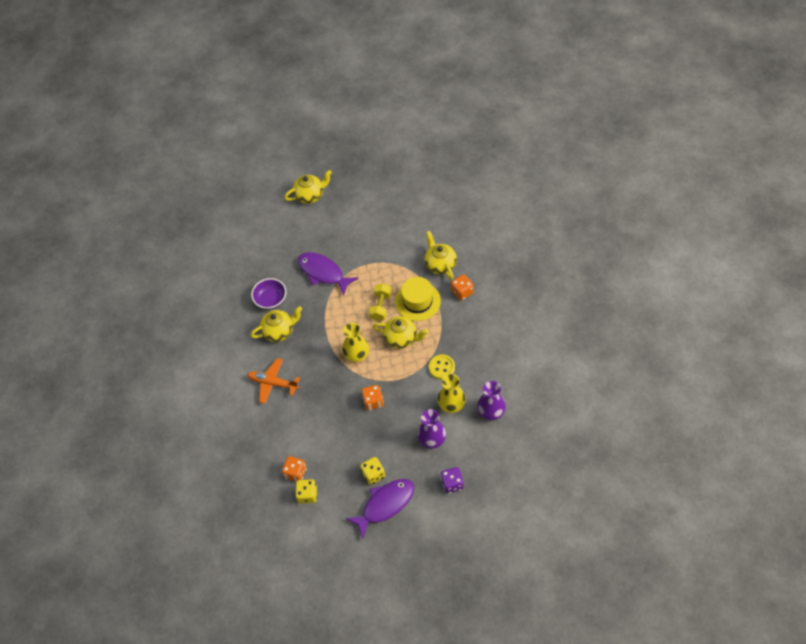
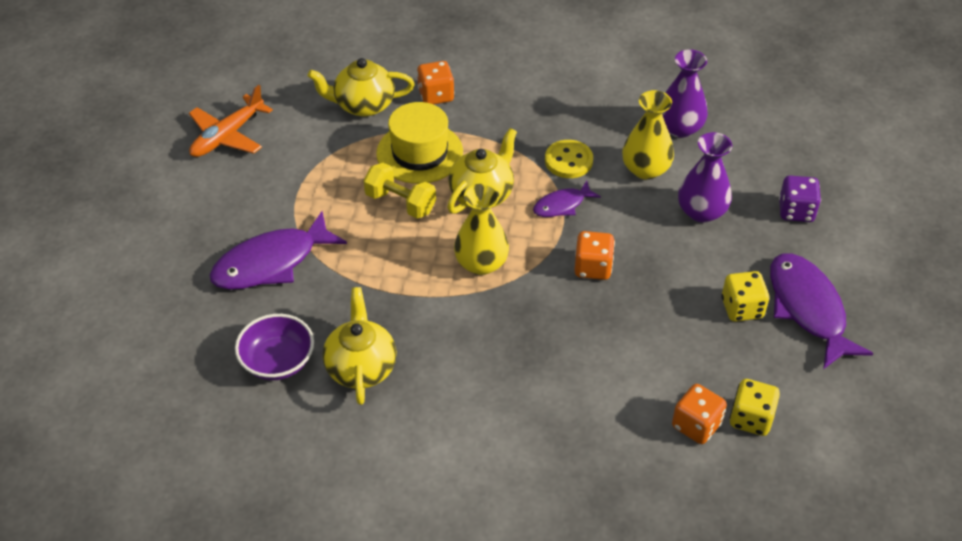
camera: 75 degrees left, 10 degrees down
orange plane [247,358,300,404] -> orange plane moved to [189,85,273,157]
yellow teapot [284,170,332,204] -> none
none -> purple fish [533,181,601,217]

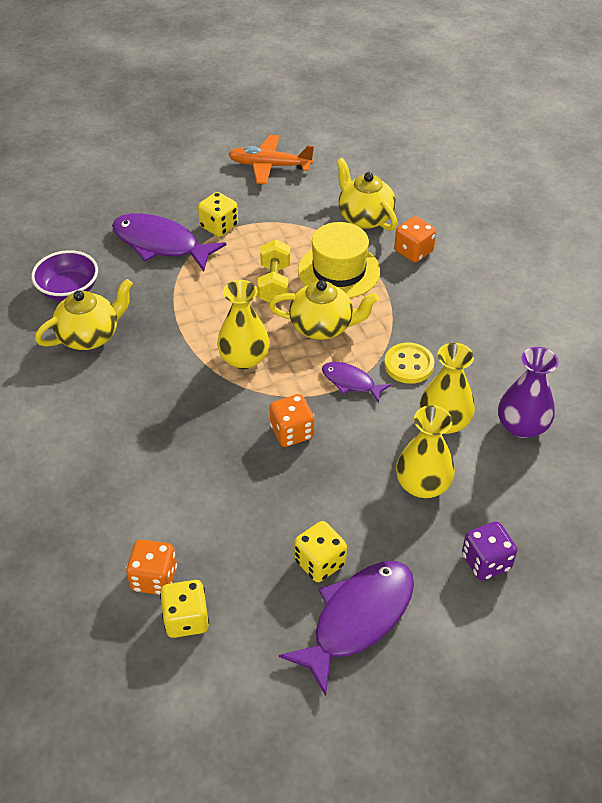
camera: 60 degrees right, 0 degrees up
purple vase [678,132,732,223] -> yellow vase [396,405,455,498]
none -> yellow dice [198,192,238,237]

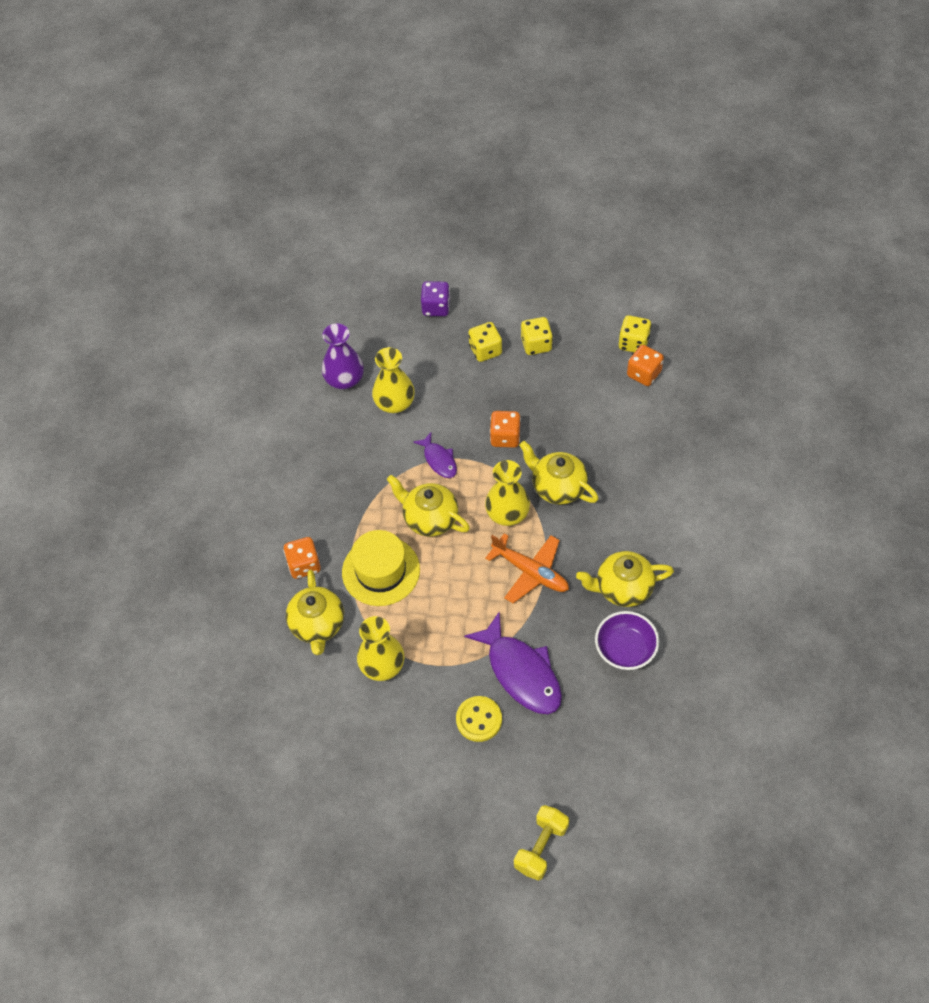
camera: 150 degrees left, 10 degrees up
yellow dice [198,192,238,237] -> yellow dice moved to [468,322,502,362]
orange plane [228,135,314,184] -> orange plane moved to [485,533,569,603]
yellow dumbbell [258,239,290,303] -> yellow dumbbell moved to [514,805,569,881]
purple fish [279,561,414,696] -> none
yellow button [384,342,435,384] -> yellow button moved to [456,696,502,742]
yellow vase [396,405,455,498] -> yellow vase moved to [357,616,404,681]
none -> yellow teapot [519,441,599,505]

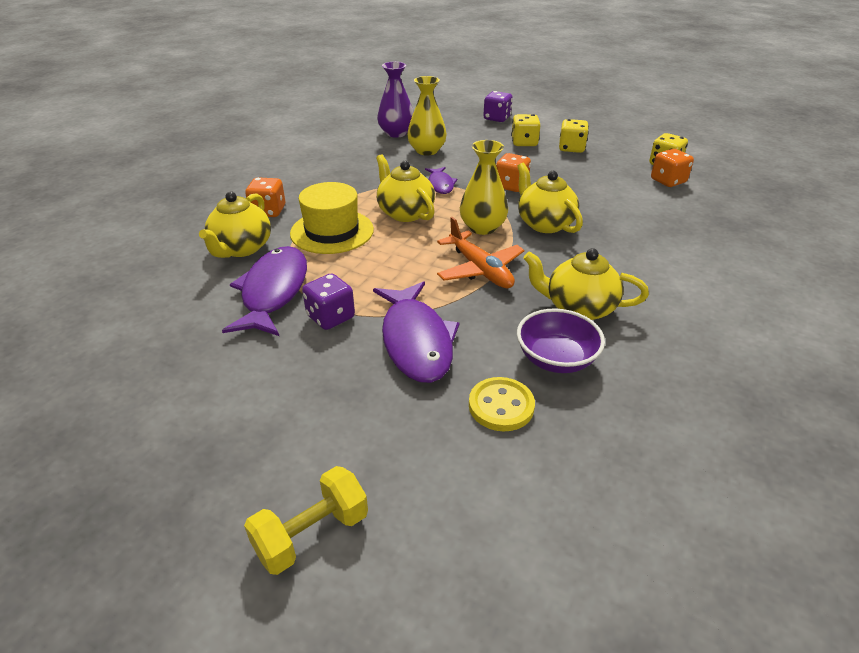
camera: 20 degrees right, 20 degrees down
yellow vase [357,616,404,681] -> purple fish [222,246,307,336]
yellow button [456,696,502,742] -> yellow button moved to [469,377,535,431]
none -> purple dice [302,273,355,330]

